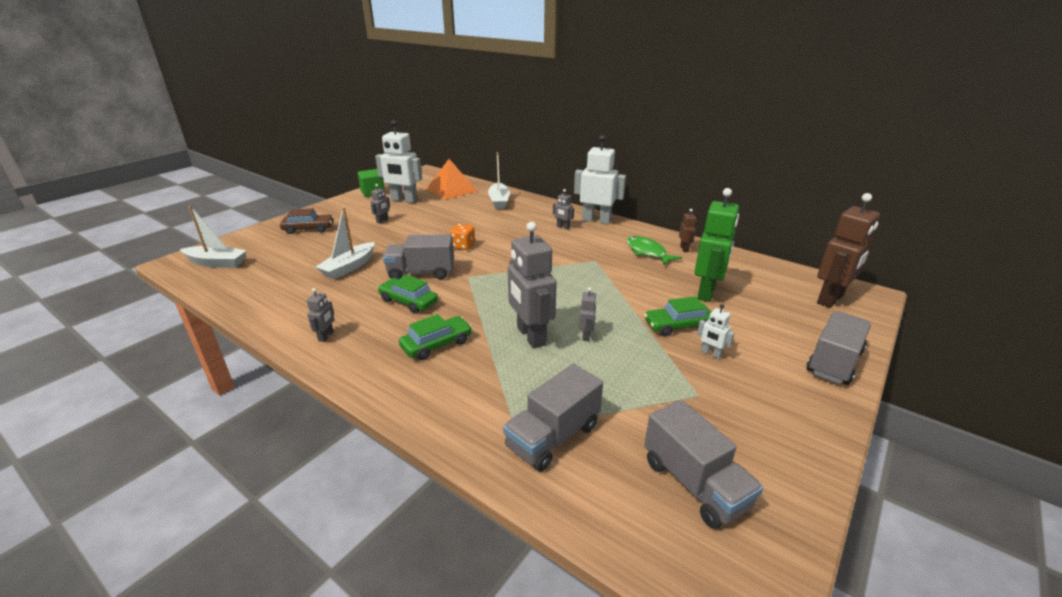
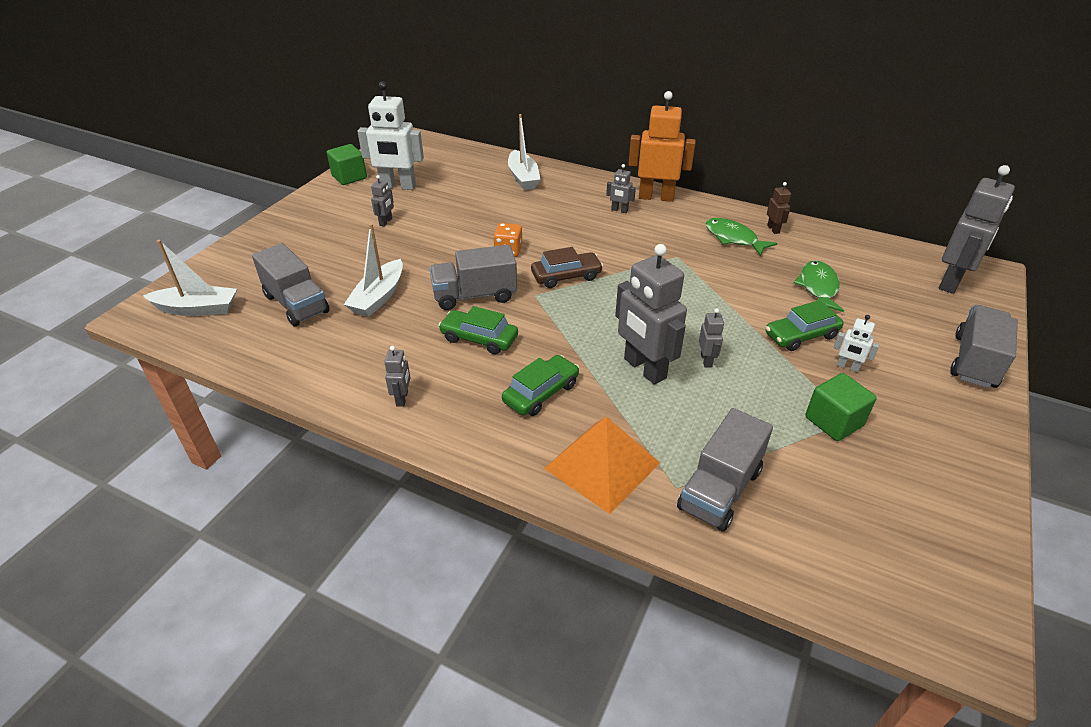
camera: 10 degrees left, 10 degrees up
brown car [280,208,334,234] -> brown car moved to [531,247,603,288]
orange pyramid [426,159,477,200] -> orange pyramid moved to [544,416,660,514]
white robot [574,135,626,224] -> orange robot [628,91,696,202]
grey truck [644,400,763,529] -> grey truck moved to [252,243,330,326]
green robot [694,188,739,302] -> green fish [794,260,844,312]
brown robot [817,193,880,308] -> grey robot [939,165,1015,294]
none -> green cube [805,373,877,441]

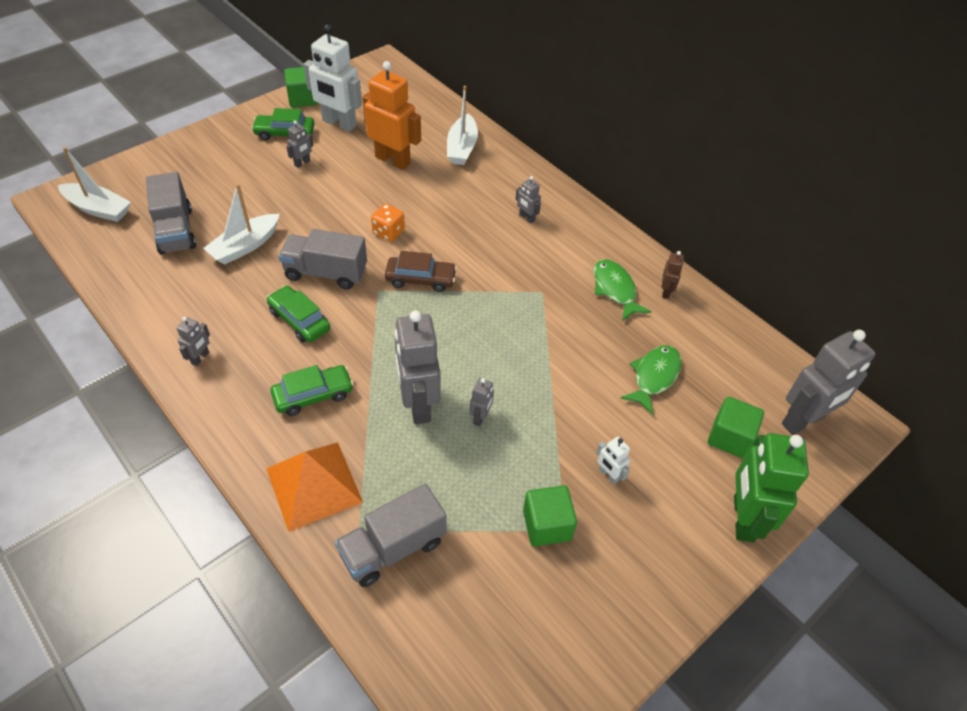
camera: 20 degrees right, 10 degrees up
orange robot [628,91,696,202] -> orange robot moved to [363,61,421,170]
green car [766,300,844,351] -> green car moved to [251,108,315,141]
grey truck [950,305,1018,388] -> green robot [734,433,809,542]
none -> green cube [708,397,764,458]

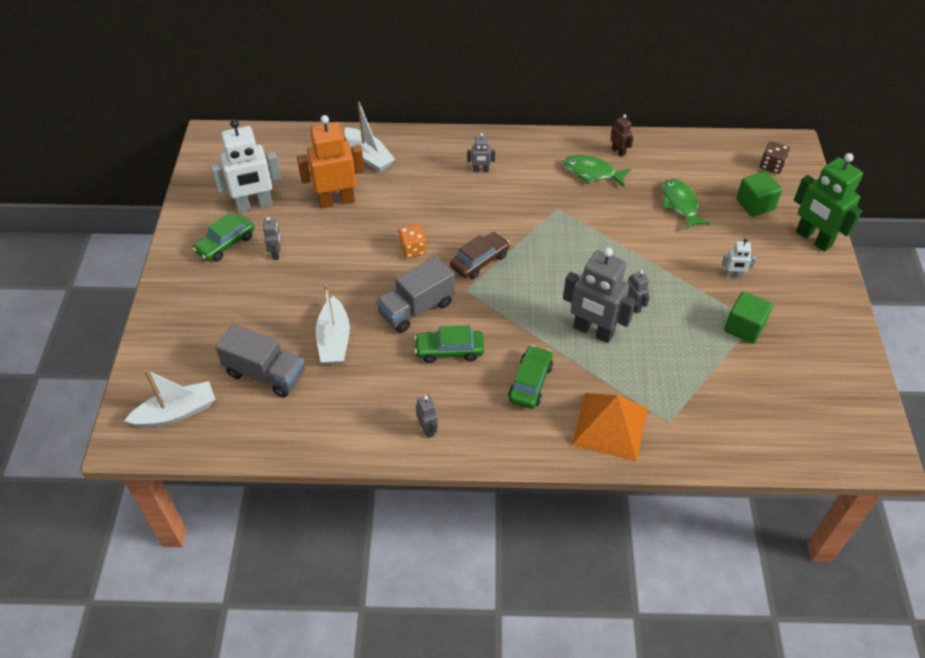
camera: 45 degrees left, 0 degrees up
green cube [284,67,318,107] -> none
grey truck [335,484,447,587] -> none
grey robot [782,330,875,435] -> brown dice [760,141,790,174]

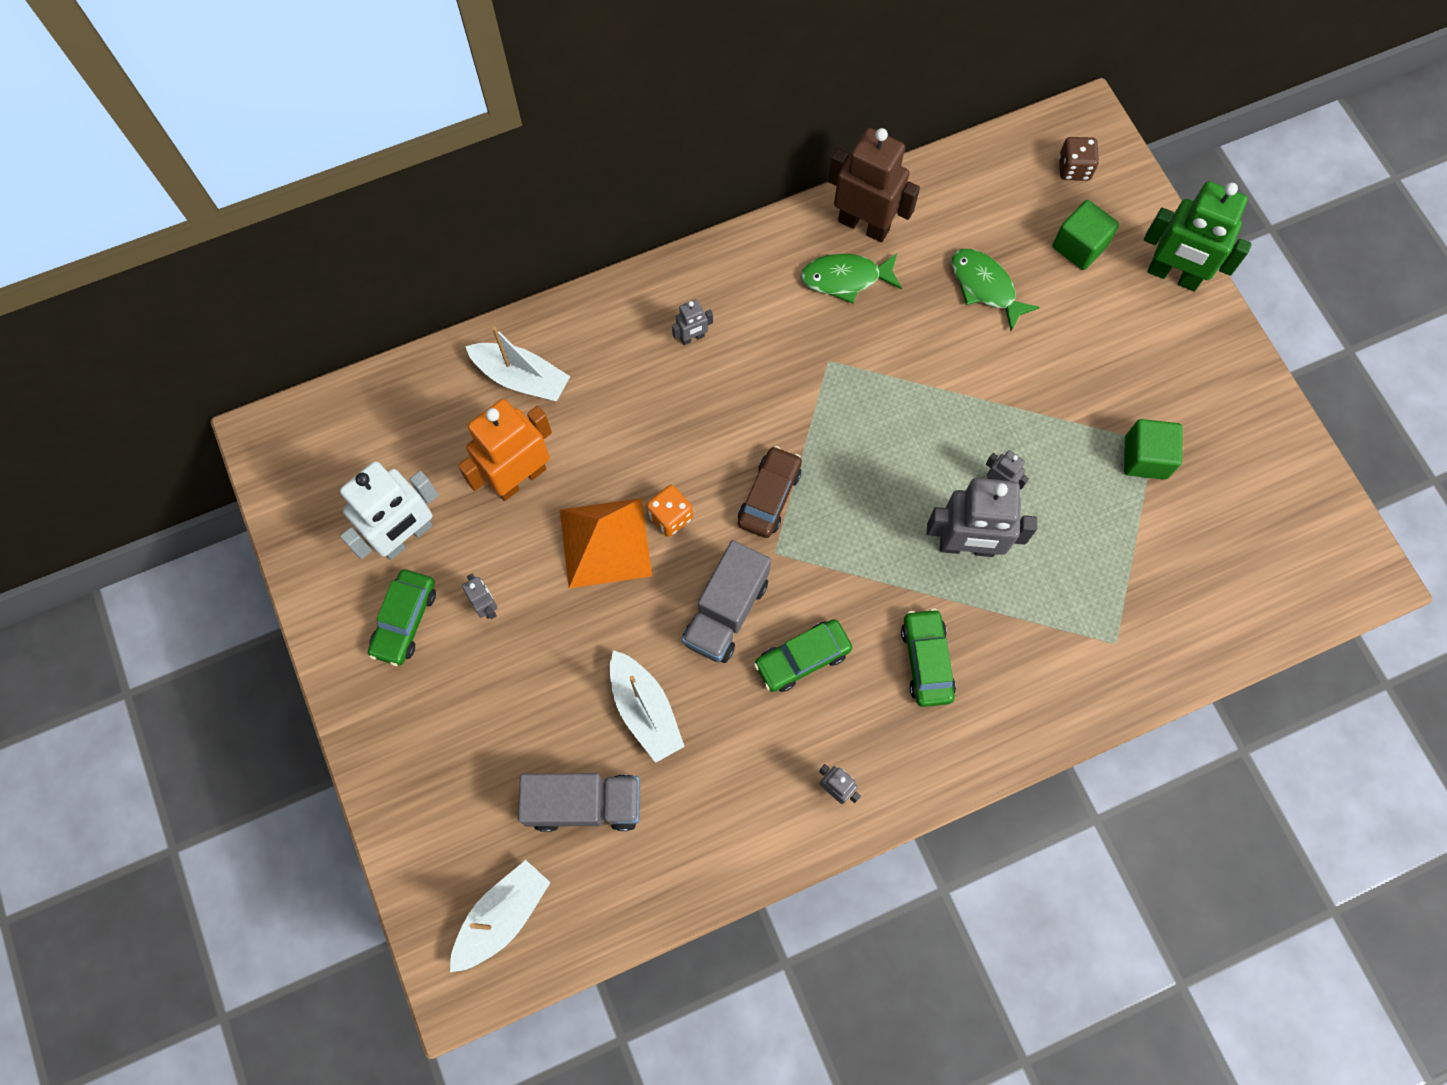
camera: 25 degrees left, 20 degrees up
orange pyramid [572,393,648,461] -> orange pyramid moved to [560,498,652,588]
brown robot [610,114,633,157] -> brown robot [828,128,920,242], size x2.19
white robot [722,239,756,278] -> none

